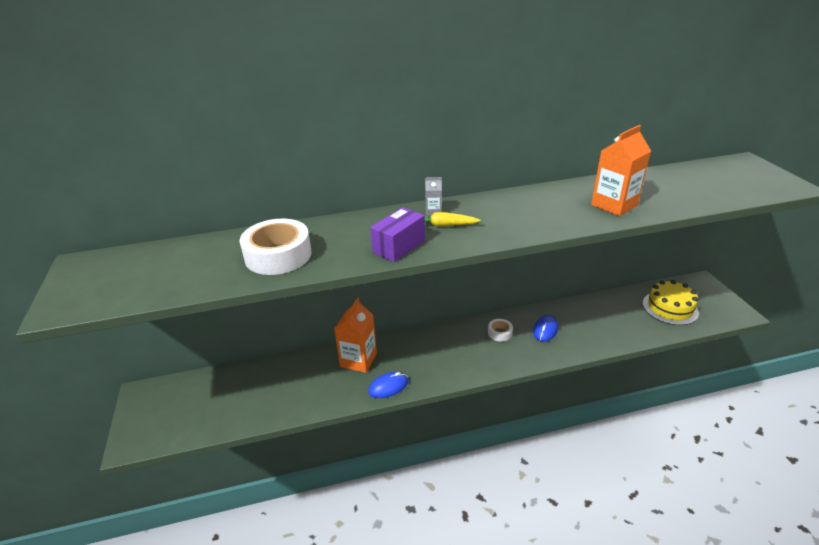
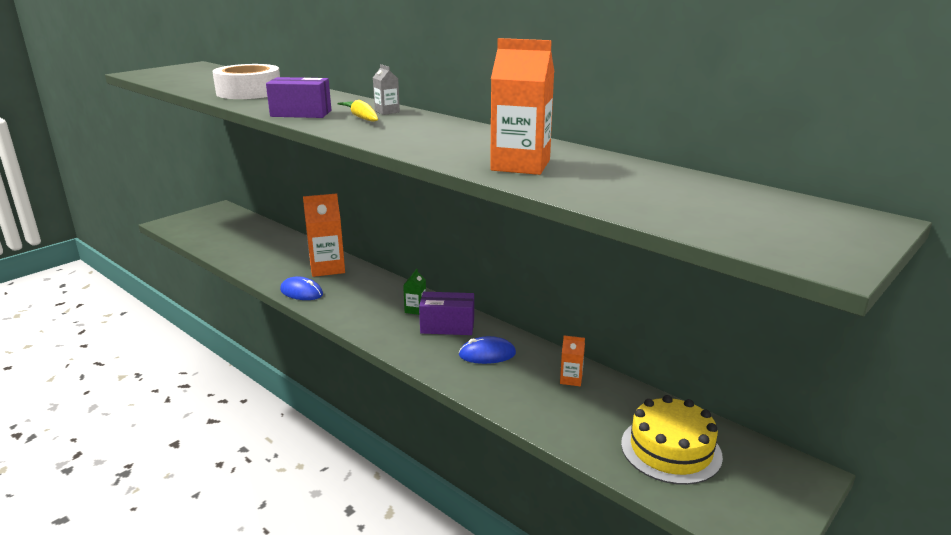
camera: 55 degrees right, 10 degrees down
white tape [488,319,513,342] -> purple box [419,292,474,335]
none -> green carton [403,268,426,315]
none -> orange carton [560,336,585,386]

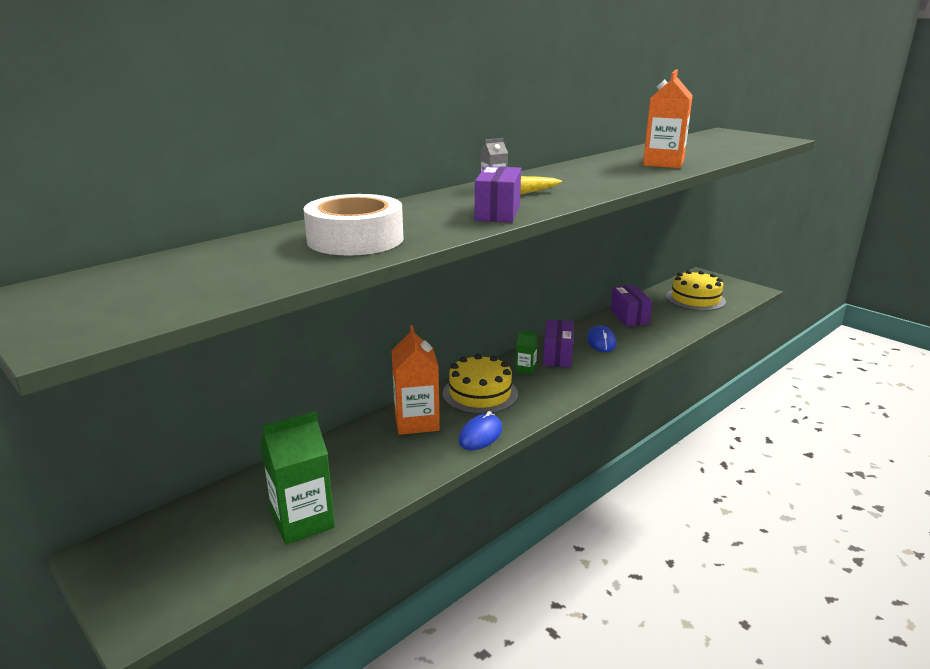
camera: 85 degrees left, 0 degrees up
orange carton [560,336,585,386] -> purple box [610,285,652,326]
none -> green carton [260,411,335,544]
none -> yellow cake [443,354,518,414]

